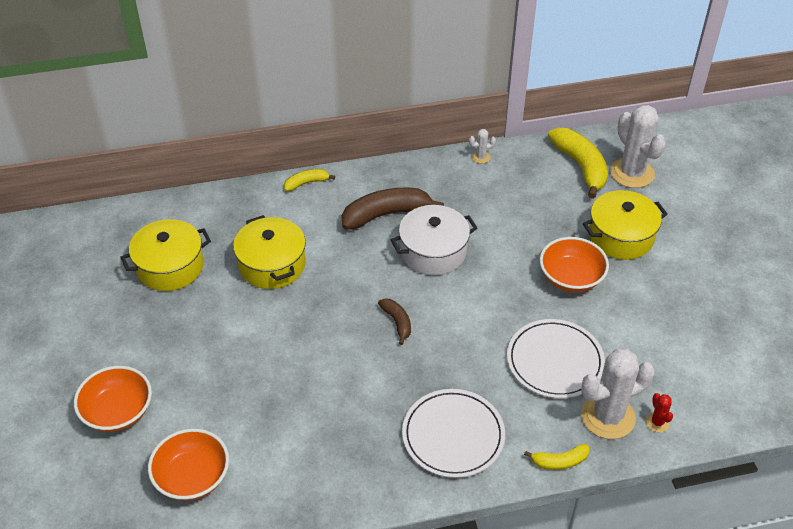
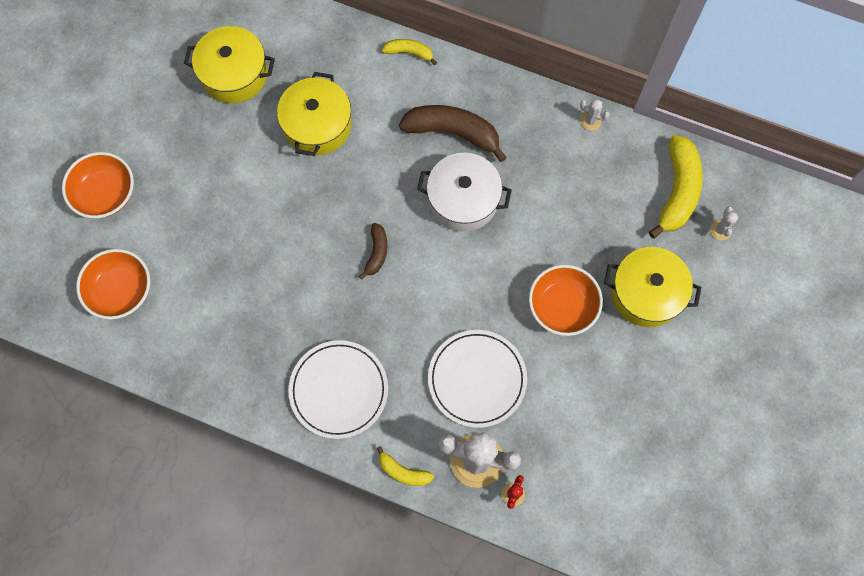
camera: 35 degrees right, 25 degrees up
white cactus [610,105,666,188] -> white cactus [710,206,738,240], size x0.43

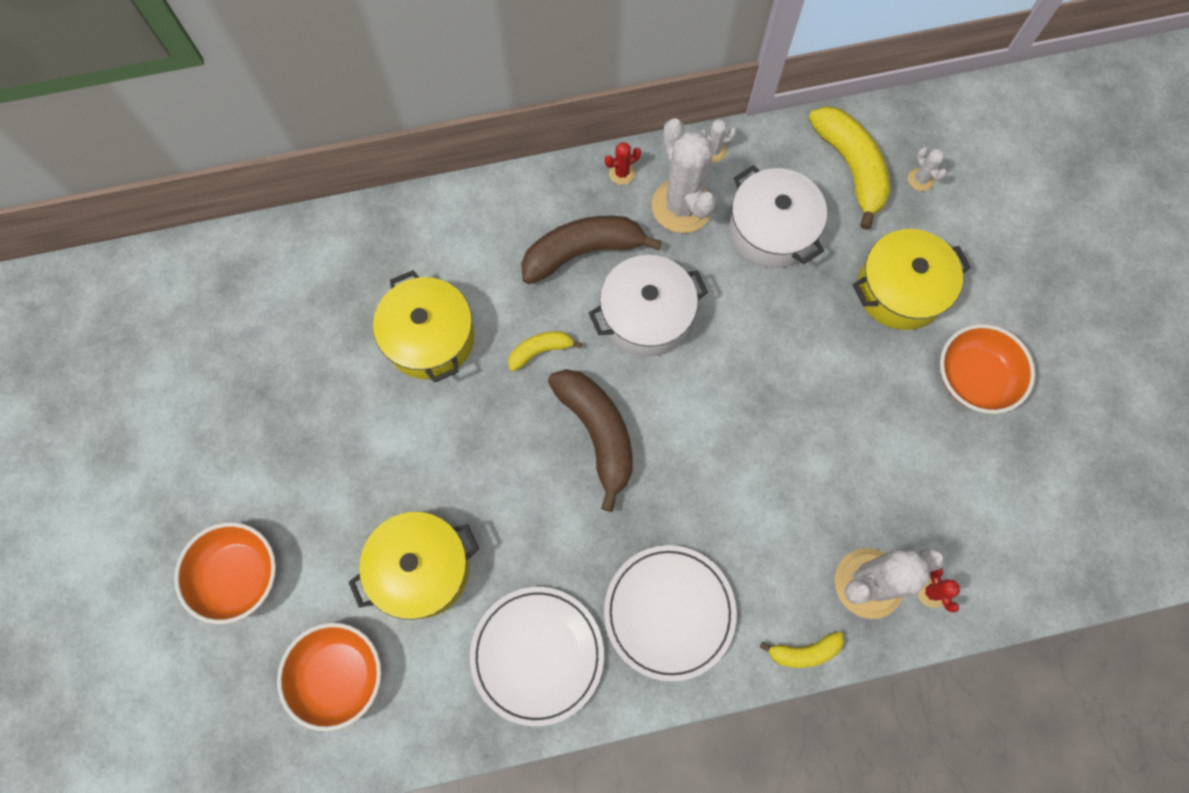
camera: 35 degrees left, 0 degrees up
yellow pot [184,26,275,103] -> yellow pot moved to [349,511,479,620]
brown banana [359,223,387,280] -> brown banana [548,369,633,512], size x1.91
yellow banana [382,39,437,65] -> yellow banana moved to [508,331,582,371]
white plate [428,330,527,428] -> white plate moved to [470,587,604,726]
orange bowl [529,265,603,336] -> orange bowl moved to [940,324,1035,414]
none -> red cactus [605,142,641,185]
none -> white cactus [652,118,716,233]
none -> white pot [729,165,827,268]

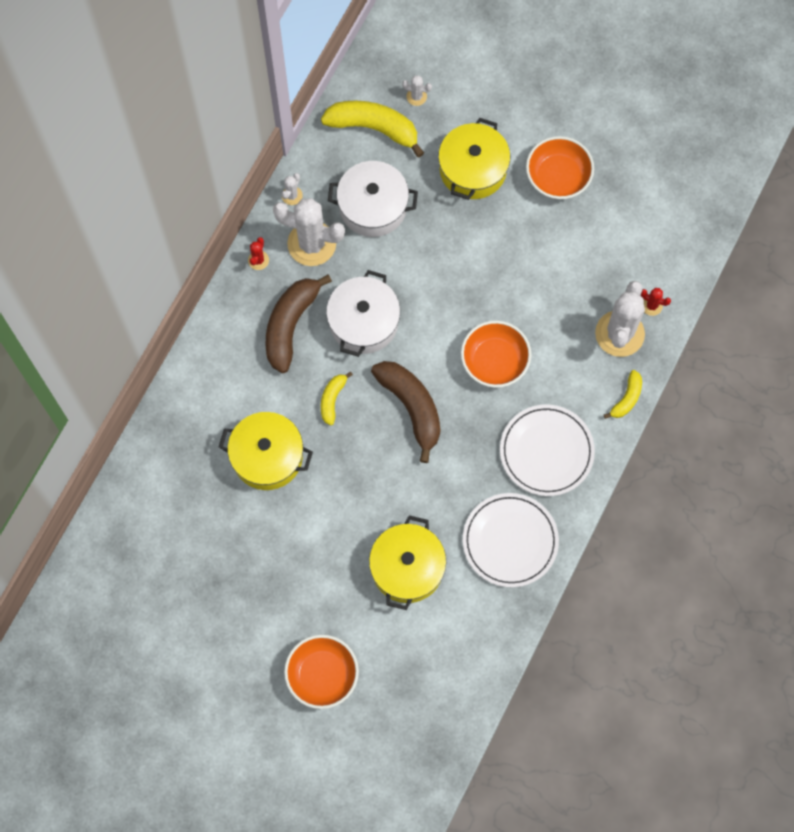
camera: 50 degrees left, 0 degrees up
orange bowl [277,623,381,731] -> orange bowl moved to [461,321,531,388]
brown banana [548,369,633,512] -> brown banana turned 45 degrees clockwise [371,361,440,463]

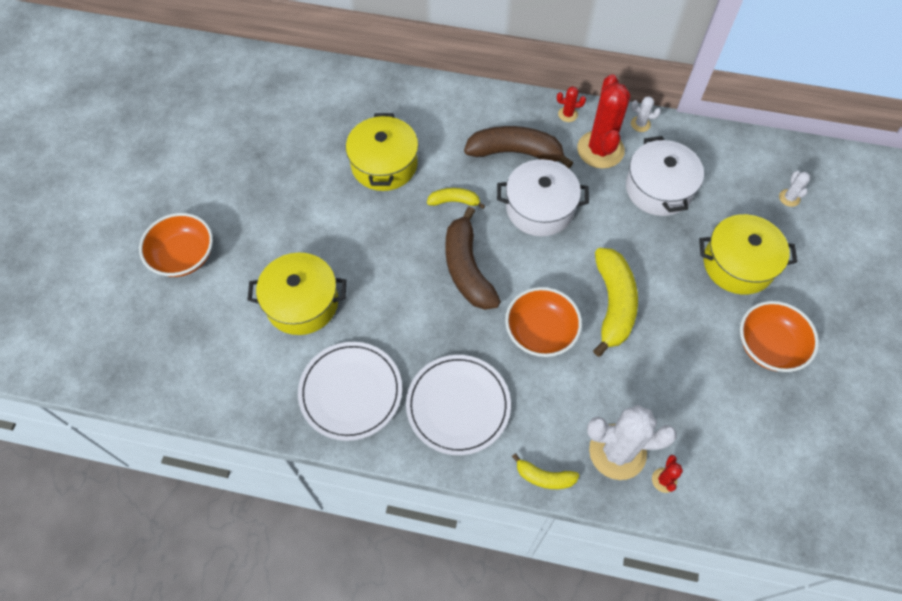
camera: 75 degrees right, 10 degrees down
white cactus [273,198,345,266] -> red cactus [577,74,631,169]
yellow banana [321,101,424,157] -> yellow banana moved to [593,248,638,357]
brown banana [371,361,440,463] -> brown banana turned 120 degrees clockwise [445,207,501,310]

